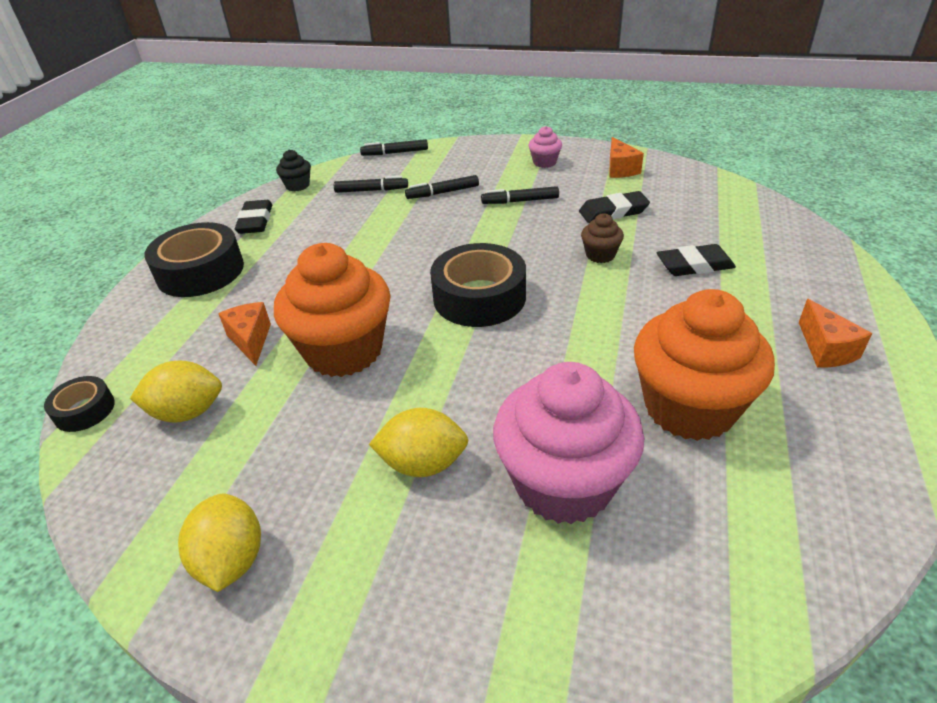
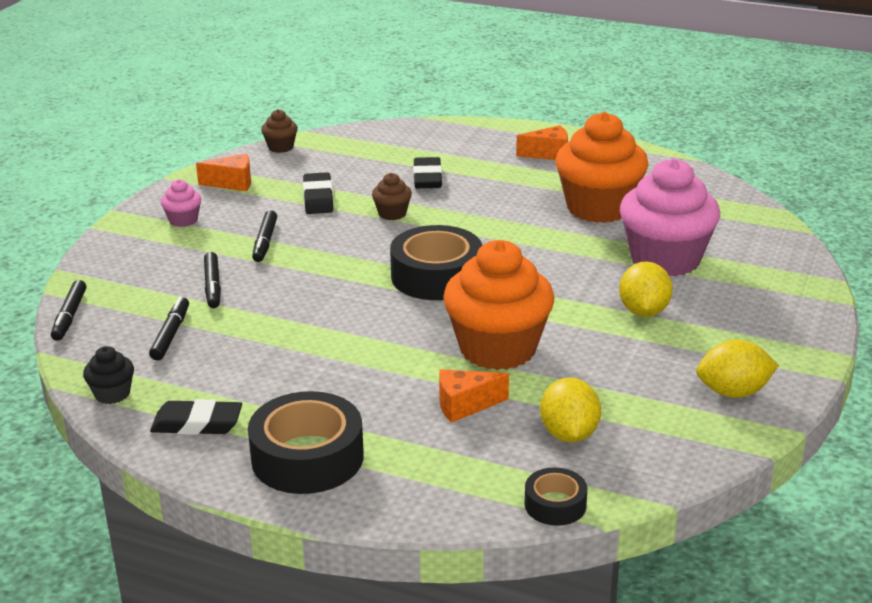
camera: 85 degrees left, 10 degrees down
none -> brown cupcake [261,109,298,153]

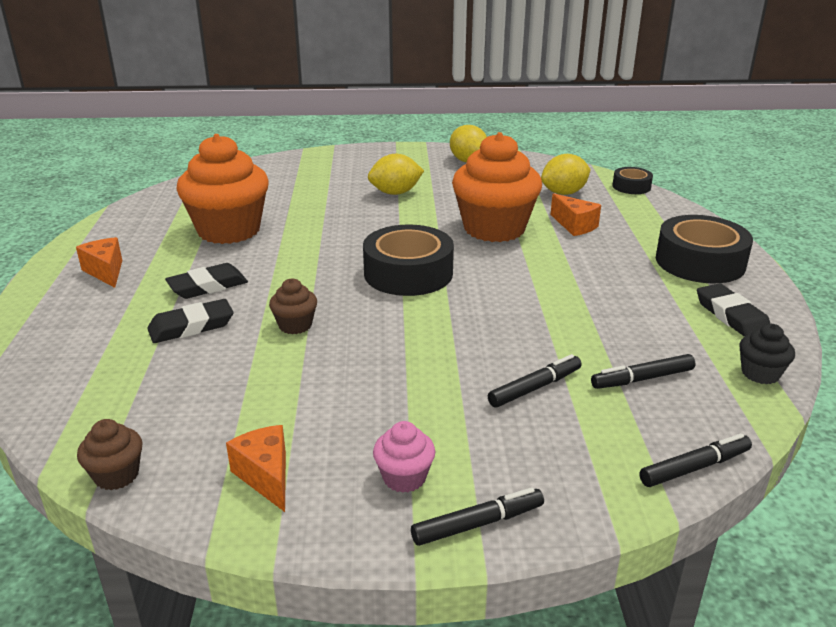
camera: 115 degrees left, 0 degrees up
black marker [252,210,277,262] -> black marker moved to [411,487,544,546]
black eraser [303,172,334,214] -> black eraser moved to [165,263,248,299]
pink cupcake [620,158,720,276] -> none

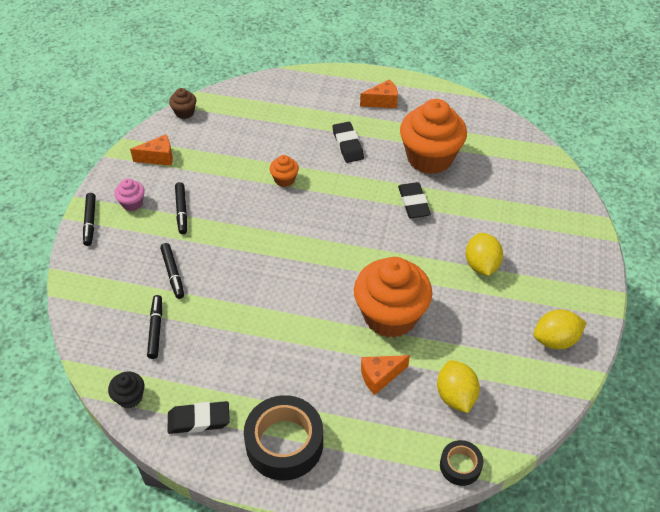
camera: 105 degrees right, 20 degrees up
black eraser [147,299,233,343] -> black eraser moved to [398,182,431,218]
brown cupcake [269,278,317,334] -> orange cupcake [269,155,299,187]
black tape [363,225,454,296] -> none
black marker [639,433,752,487] -> black marker moved to [175,182,187,234]

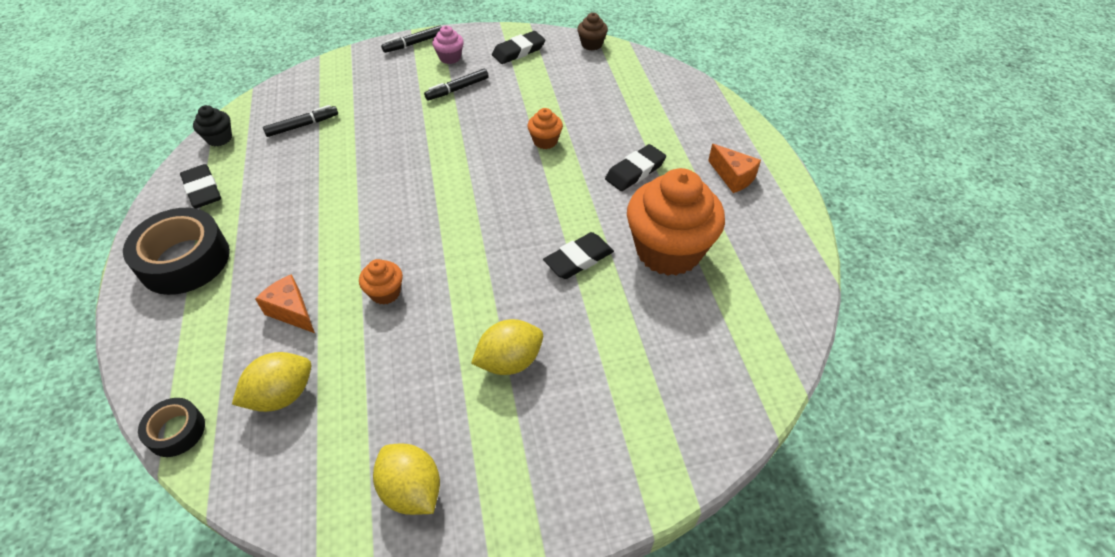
camera: 65 degrees right, 0 degrees up
orange cheese [130,134,173,166] -> black eraser [492,31,545,64]
black marker [160,243,184,299] -> none
orange cupcake [354,257,432,338] -> orange cupcake [359,259,403,305], size x0.44

